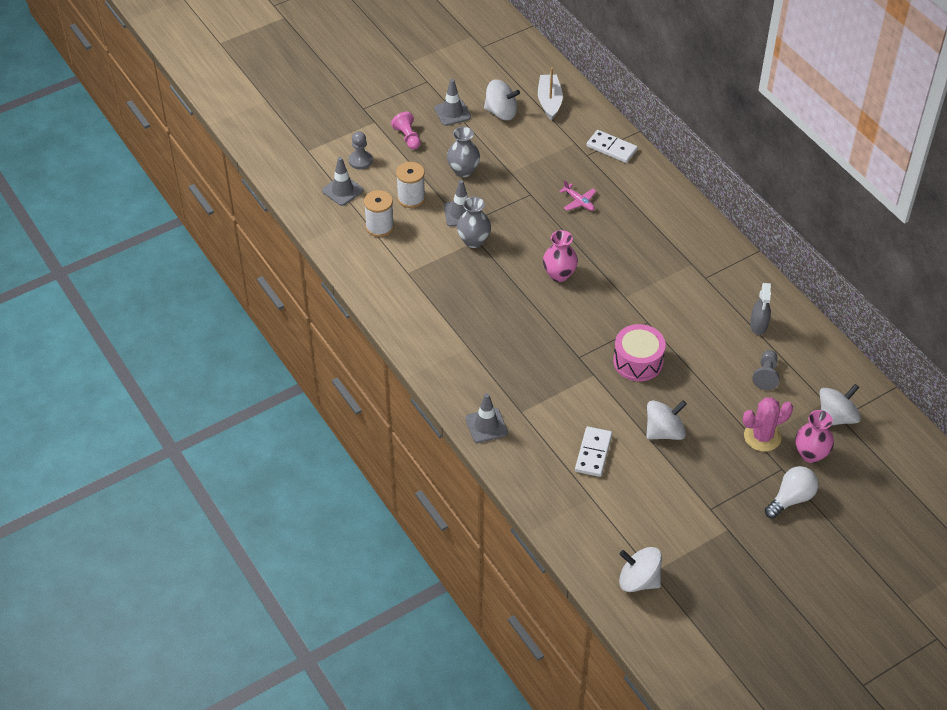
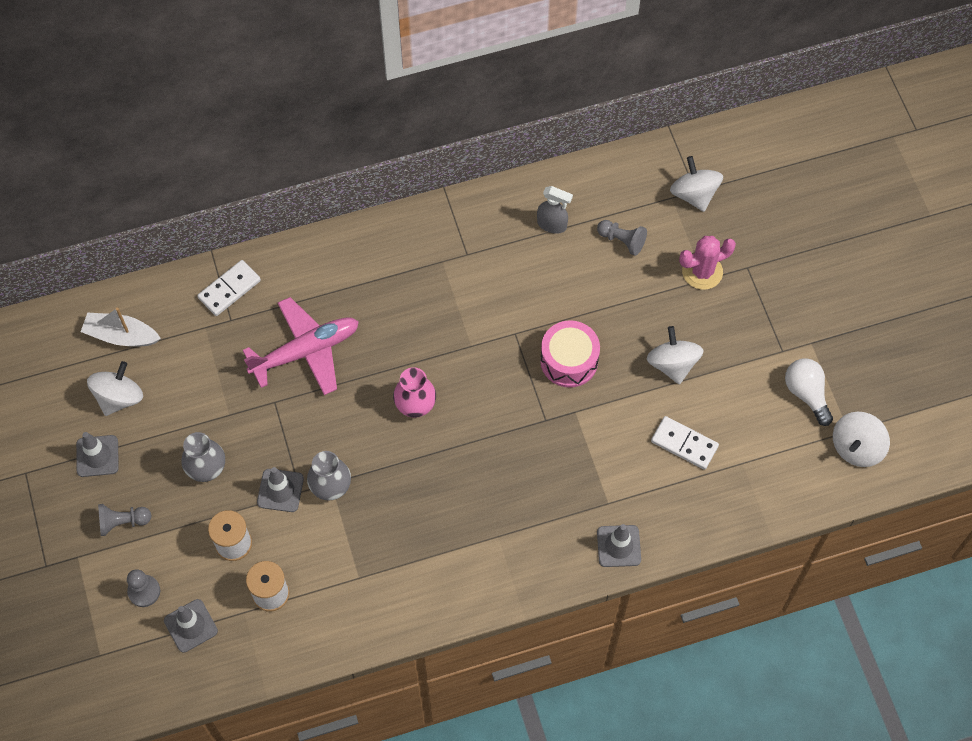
camera: 75 degrees left, 15 degrees up
pink pawn [391,112,421,150] -> grey pawn [98,504,151,536]
pink plane [559,180,596,211] -> pink plane [243,297,359,395], size x2.21
pink cactus [743,397,793,452] -> pink cactus turned 75 degrees clockwise [679,236,736,290]
white light bulb [765,466,818,519] -> white light bulb moved to [785,358,833,426]
pink vase [795,410,834,463] -> none

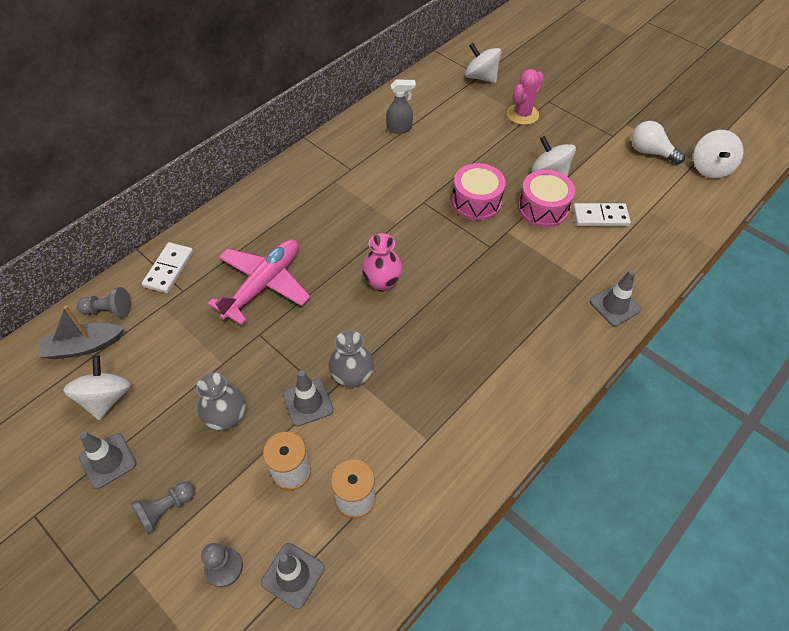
camera: 30 degrees left, 10 degrees down
white boat [81,308,161,347] -> grey boat [39,306,124,359]
grey pawn [597,220,647,256] -> grey pawn moved to [77,287,131,317]
none -> pink drum [518,170,575,228]

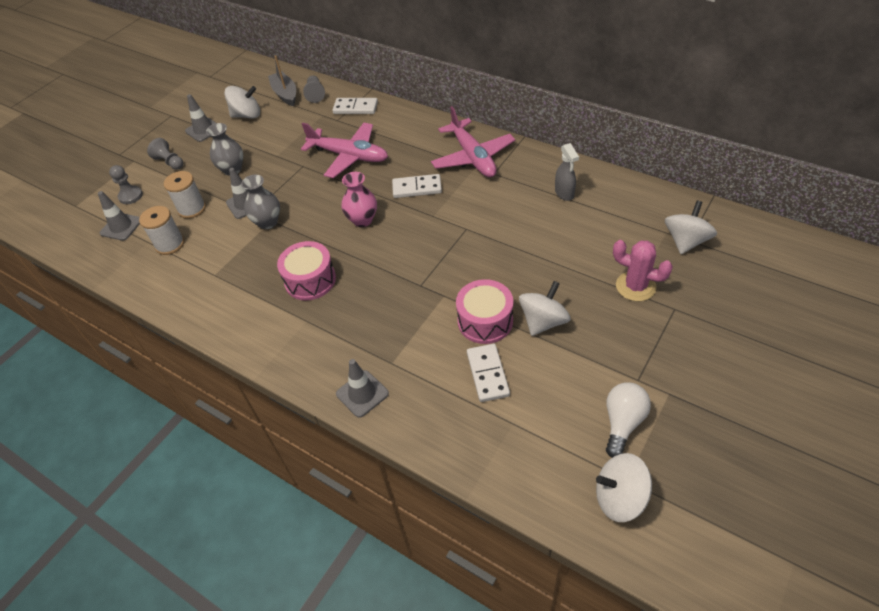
camera: 85 degrees right, 5 degrees down
pink drum [452,163,506,221] -> pink drum moved to [277,241,336,300]
none -> white domino [392,174,442,198]
none -> pink plane [431,106,515,177]

